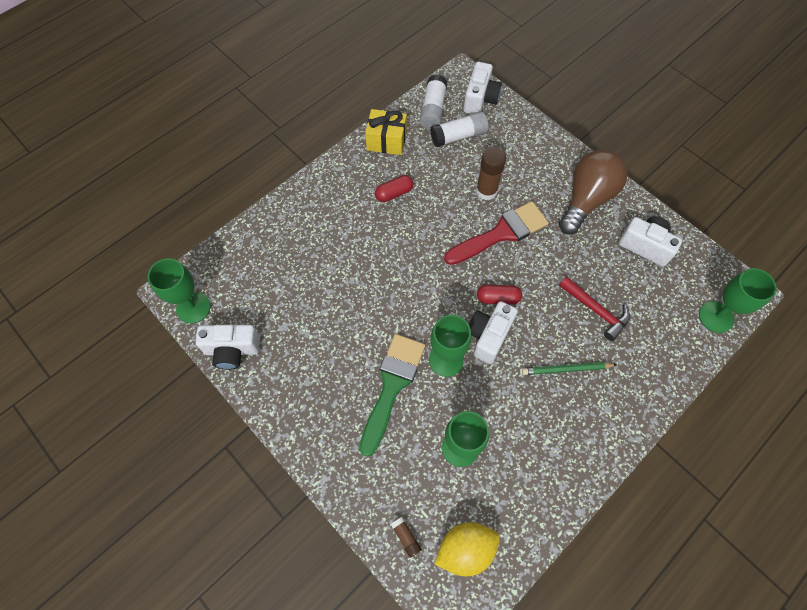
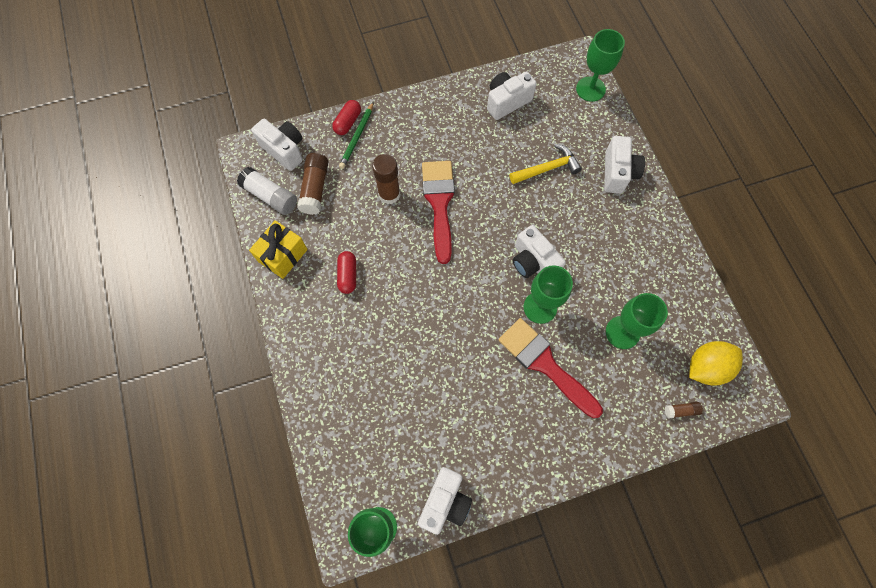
camera: 65 degrees left, 5 degrees up
green brush [359,334,425,457] -> red brush [499,318,603,418]
white glue stick [430,111,488,147] -> brown glue stick [297,153,328,215]
yellow lemon [435,522,500,576] -> yellow lemon turned 60 degrees clockwise [689,341,743,386]
red capsule [477,285,522,305] -> red capsule moved to [332,100,361,135]
green pencil [522,362,617,375] -> green pencil moved to [339,102,374,169]
brown light bulb [559,150,628,235] -> none
red hammer [559,276,630,341] -> yellow hammer [509,144,582,184]
none -> white camera [604,136,645,194]

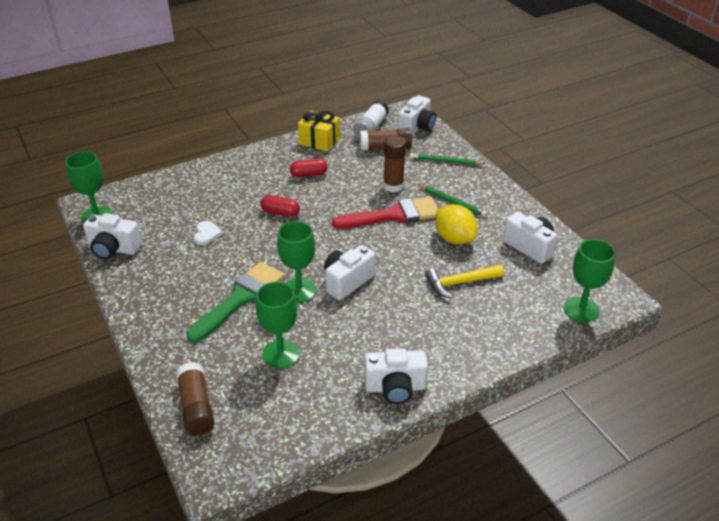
camera: 80 degrees right, 30 degrees down
red capsule [332,100,361,135] -> red capsule moved to [260,195,300,217]
red brush [499,318,603,418] -> green brush [186,262,284,343]
yellow hammer [509,144,582,184] -> yellow hammer turned 105 degrees clockwise [425,265,504,298]
white camera [604,136,645,194] -> white camera moved to [364,348,428,404]
brown glue stick [665,402,703,419] -> brown glue stick [176,362,215,436], size x1.98
yellow lemon [689,341,743,386] -> yellow lemon moved to [435,204,477,244]
none -> white heart [194,221,223,245]
none -> green pencil [417,184,487,217]

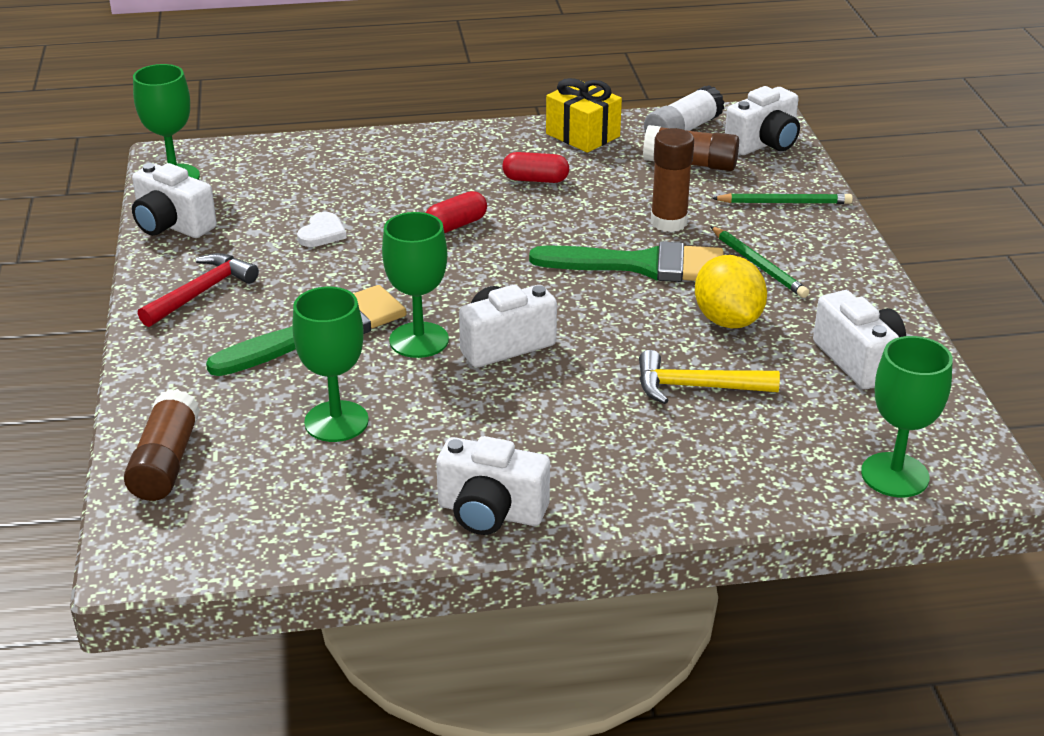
camera: 20 degrees right, 5 degrees down
red capsule [260,195,300,217] -> red capsule turned 75 degrees counterclockwise [426,191,487,233]
red brush [332,197,438,228] -> green brush [529,242,723,282]
green pencil [410,153,486,165] -> green pencil turned 150 degrees clockwise [712,193,853,204]
none -> red hammer [138,253,259,327]

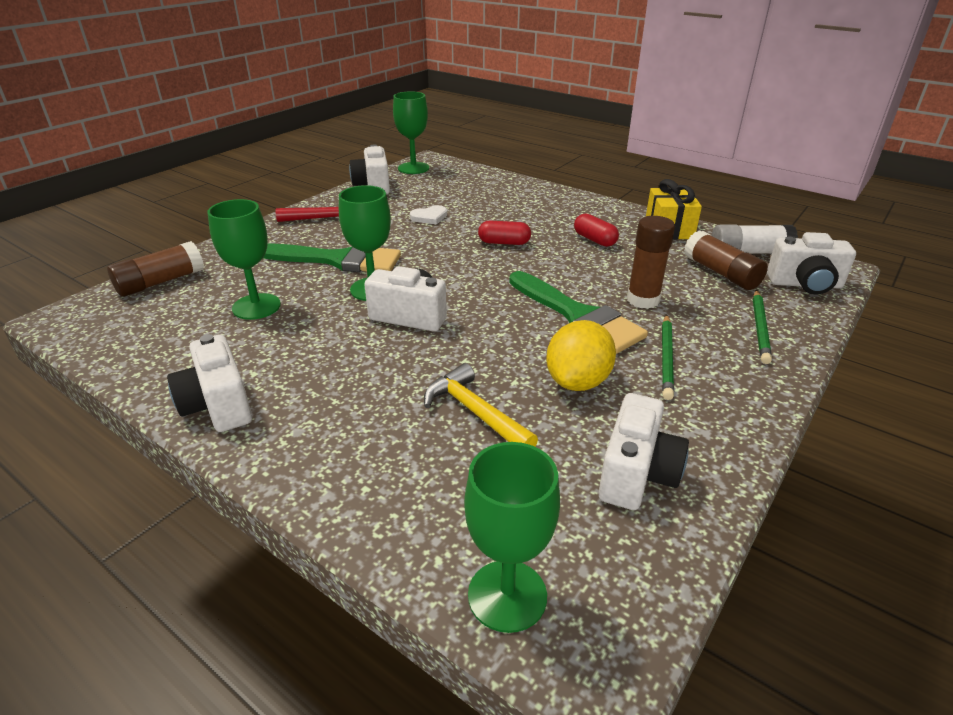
camera: 45 degrees right, 0 degrees up
green pencil [712,193,853,204] -> green pencil turned 60 degrees clockwise [753,290,772,364]

